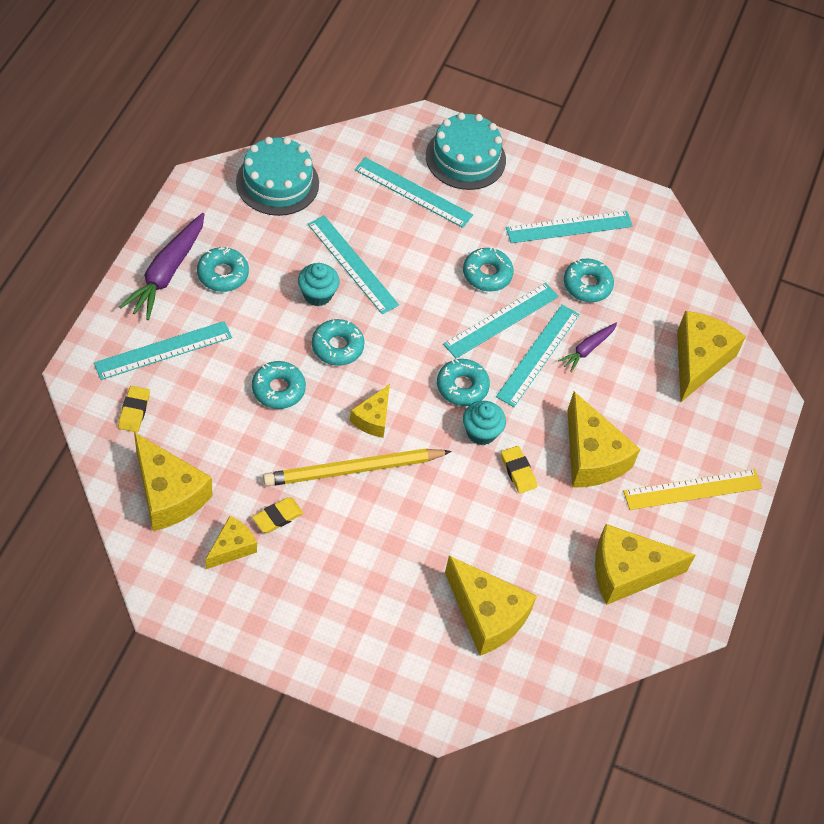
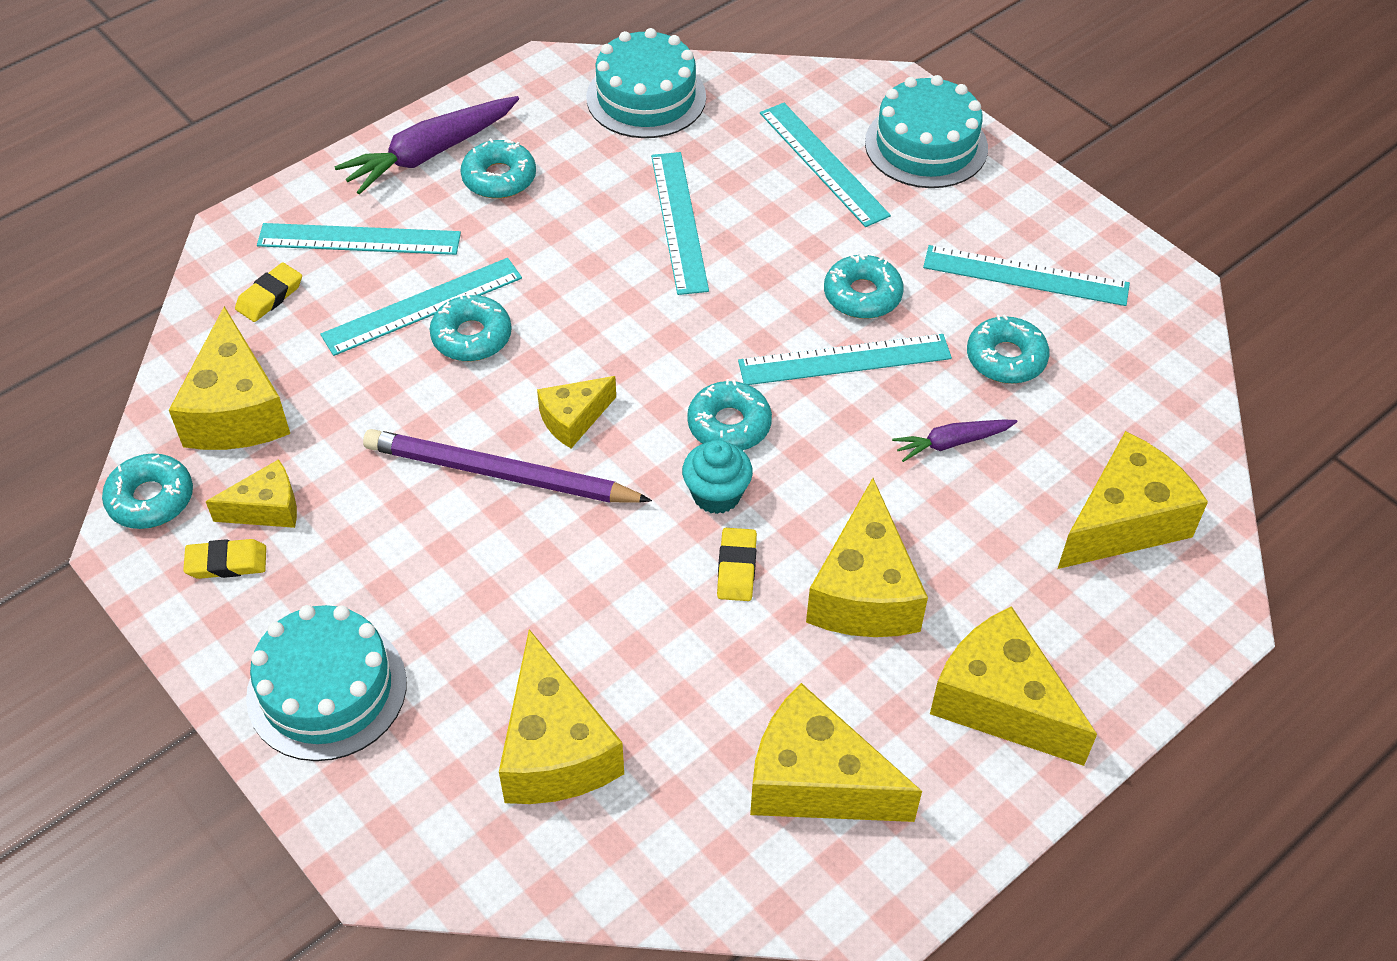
camera: 35 degrees right, 5 degrees down
yellow eraser [252,497,303,533] -> yellow eraser moved to [183,539,266,579]
yellow pencil [263,448,452,486] -> purple pencil [363,429,652,503]
turquoise cupcake [298,263,340,306] -> none
turquoise donut [312,319,364,366] -> turquoise donut moved to [102,453,193,529]
turquoise ruler [496,305,580,407] -> turquoise ruler moved to [320,258,522,356]
yellow ruler [623,469,762,510] -> yellow cheese [930,606,1097,766]
none -> turquoise cake [246,605,407,761]

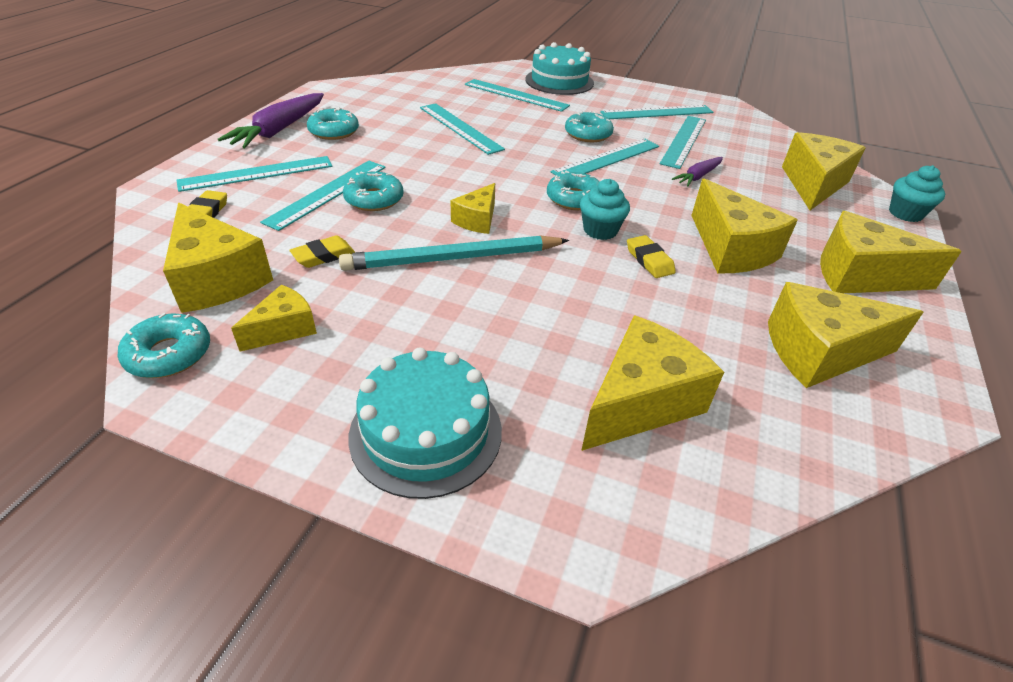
camera: 30 degrees left, 10 degrees down
yellow eraser [183,539,266,579] -> yellow eraser moved to [289,235,355,268]
purple pencil [363,429,652,503] -> turquoise pencil [339,235,569,271]
yellow cheese [499,629,624,804] -> yellow cheese turned 90 degrees counterclockwise [581,315,724,451]
turquoise cake [586,28,706,138] -> none
turquoise donut [967,314,1050,384] -> turquoise ruler [660,116,706,169]
none -> turquoise cupcake [889,165,945,222]

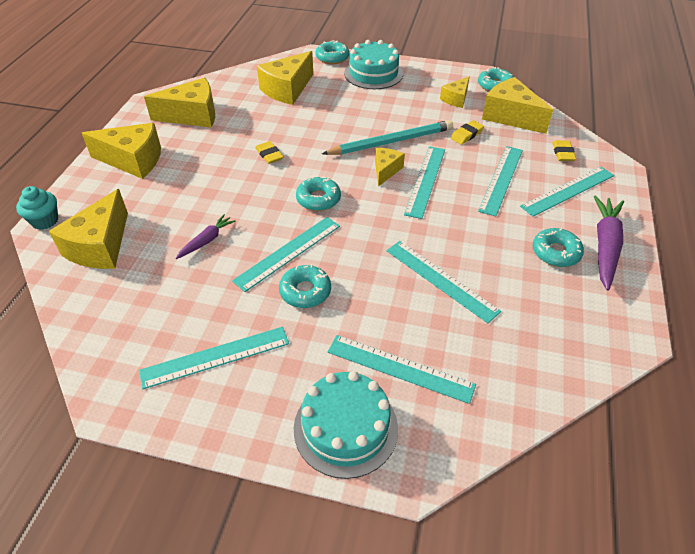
camera: 175 degrees right, 5 degrees up
turquoise donut [343,171,404,211] -> turquoise donut moved to [315,40,350,64]
turquoise cupcake [580,179,630,240] -> none
turquoise ruler [660,116,706,169] -> turquoise ruler moved to [404,146,445,219]
yellow cheese [691,178,798,274] -> none

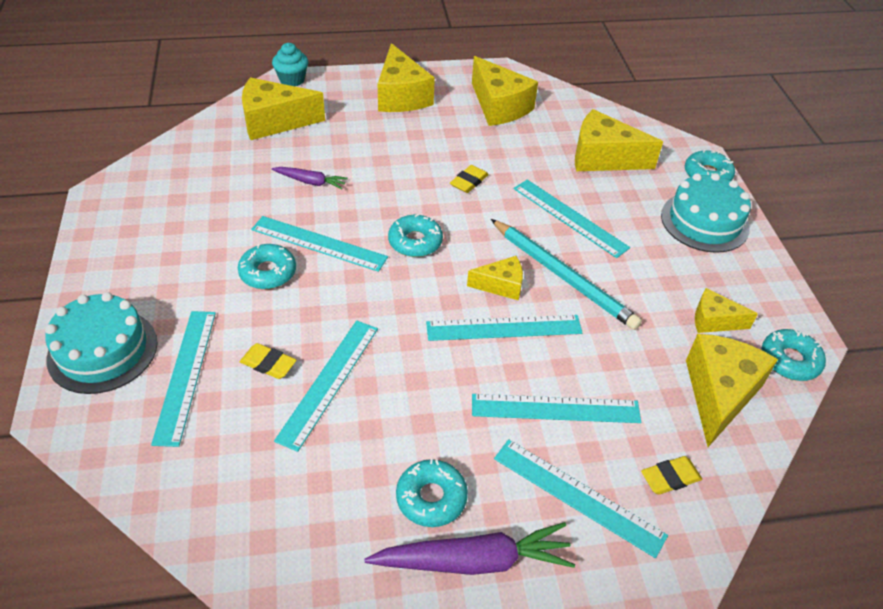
camera: 65 degrees right, 0 degrees up
turquoise ruler [139,327,289,389] -> turquoise ruler moved to [514,180,630,258]
yellow eraser [450,120,484,145] -> yellow eraser moved to [240,343,297,379]

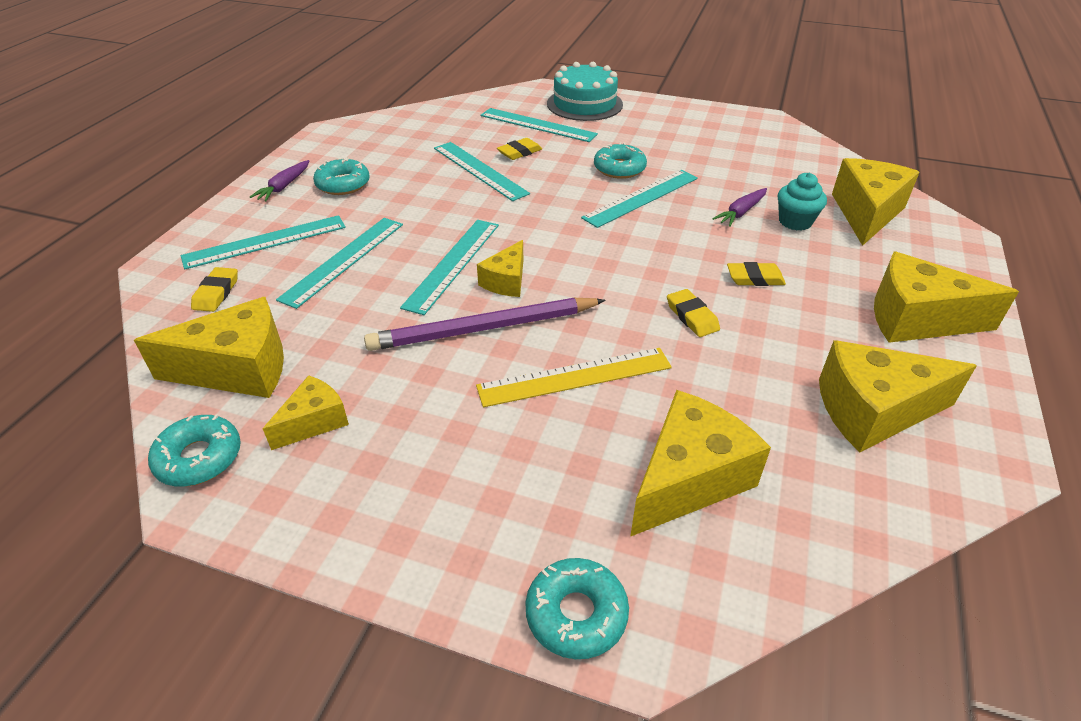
camera: 120 degrees right, 5 degrees down
turquoise cupcake [272,43,308,86] -> turquoise cupcake moved to [778,173,827,231]
purple carrot [364,522,575,575] -> purple carrot [250,160,309,201], size x0.56
turquoise donut [388,214,443,257] -> none
turquoise pencil [491,219,642,330] -> purple pencil [364,298,606,351]
turquoise ruler [514,180,630,258] -> yellow ruler [476,348,672,407]
turquoise cake [661,173,751,253] -> none
yellow cheese [686,334,778,447] -> yellow cheese turned 60 degrees counterclockwise [134,297,284,398]
none -> yellow eraser [727,262,786,286]

